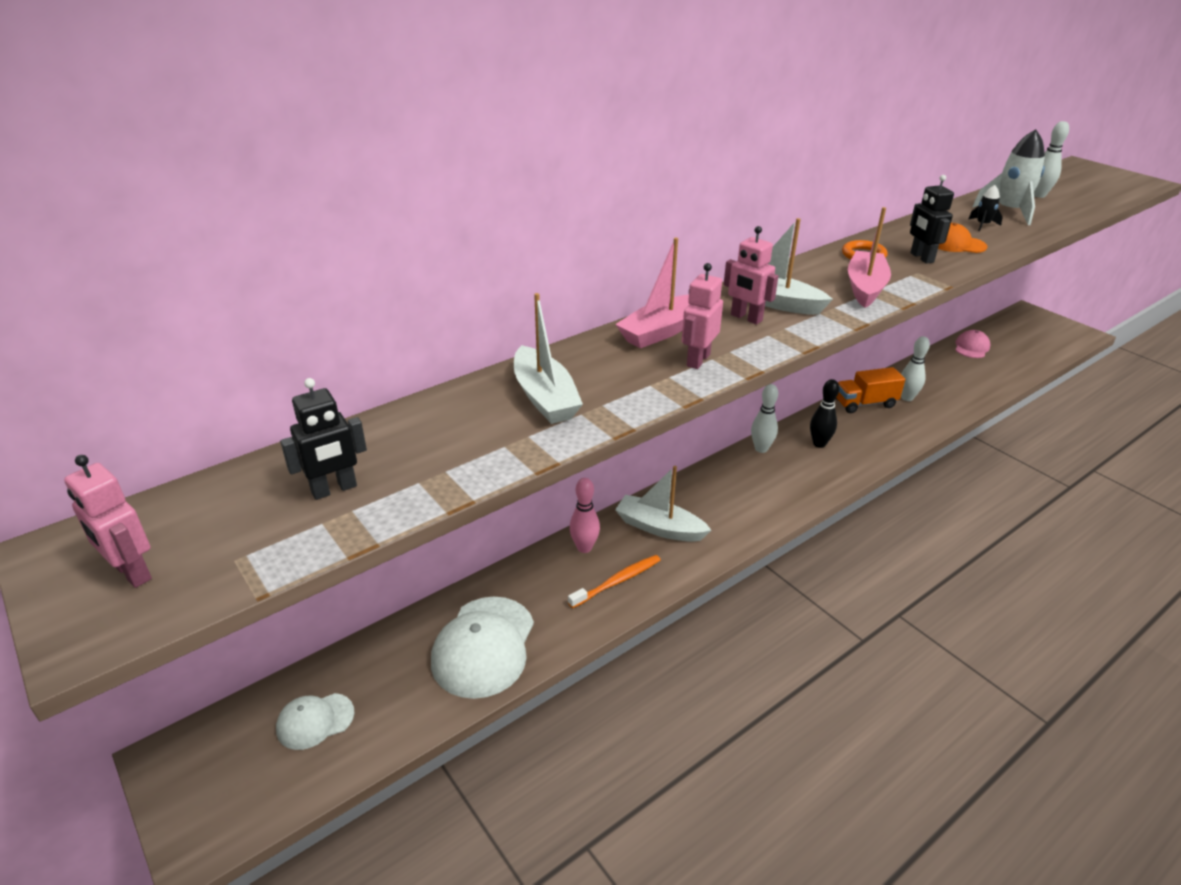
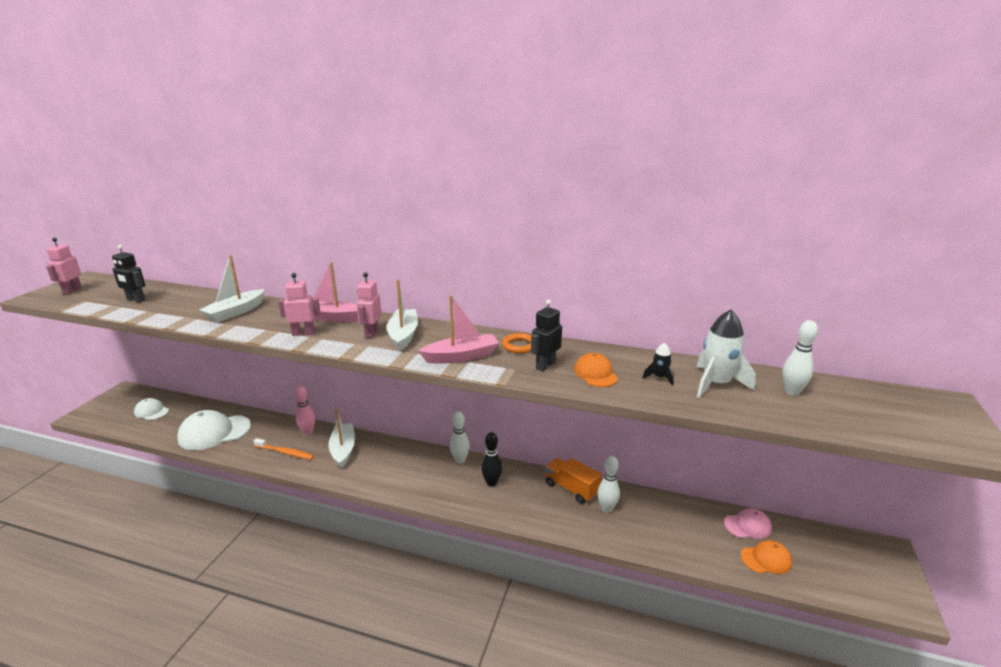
camera: 55 degrees right, 10 degrees down
none -> orange cap [741,540,792,574]

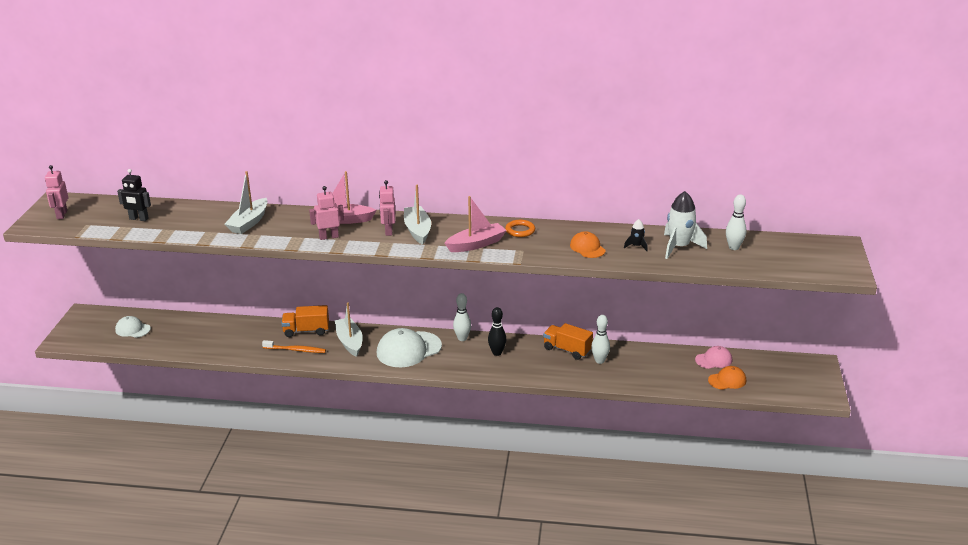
camera: 10 degrees left, 5 degrees up
white cap [177,410,251,450] -> white cap moved to [377,328,442,367]
pink bowling pin [295,386,315,435] -> orange truck [281,305,329,337]
black robot [531,300,562,372] -> none

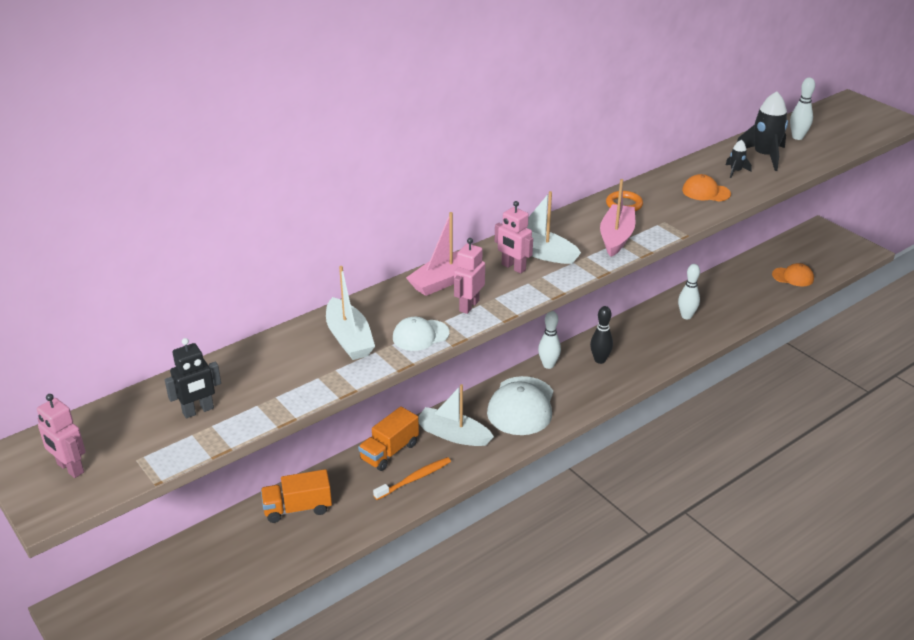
camera: 45 degrees left, 5 degrees up
white cap [115,316,151,338] -> white cap moved to [393,317,449,351]
orange truck [543,323,593,360] -> orange truck moved to [261,469,332,523]
white rocket [664,191,707,259] -> black rocket [737,91,788,171]
pink cap [695,346,732,369] -> none
orange cap [708,366,746,390] -> orange cap turned 75 degrees clockwise [772,263,814,287]

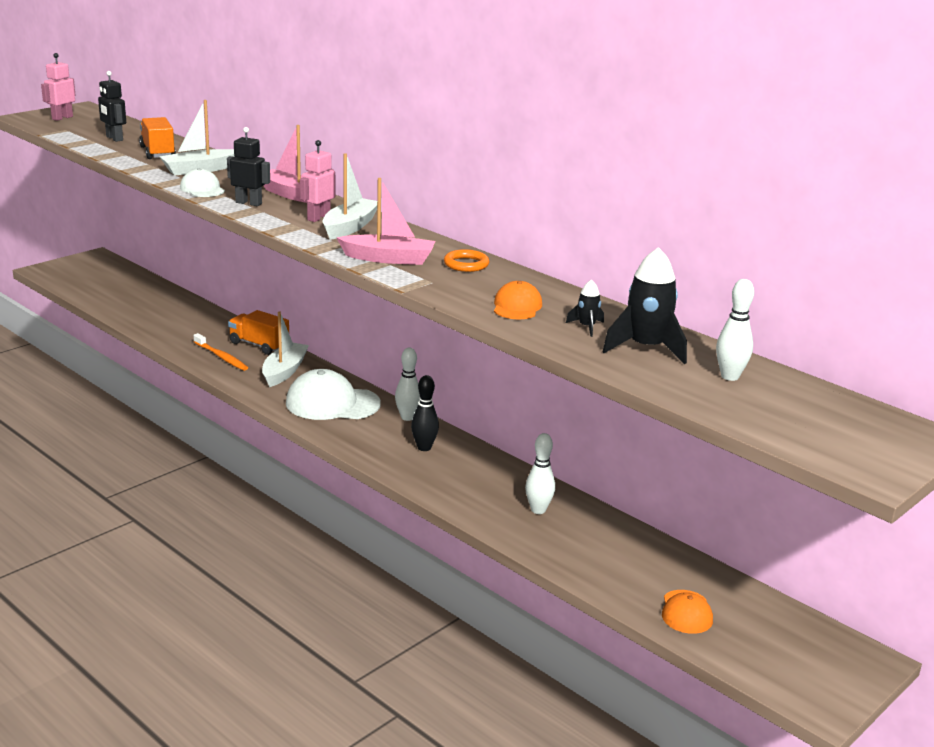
camera: 80 degrees right, 10 degrees down
orange truck [261,469,332,523] -> orange truck moved to [139,117,176,159]
pink robot [454,238,485,314] -> black robot [227,127,270,206]

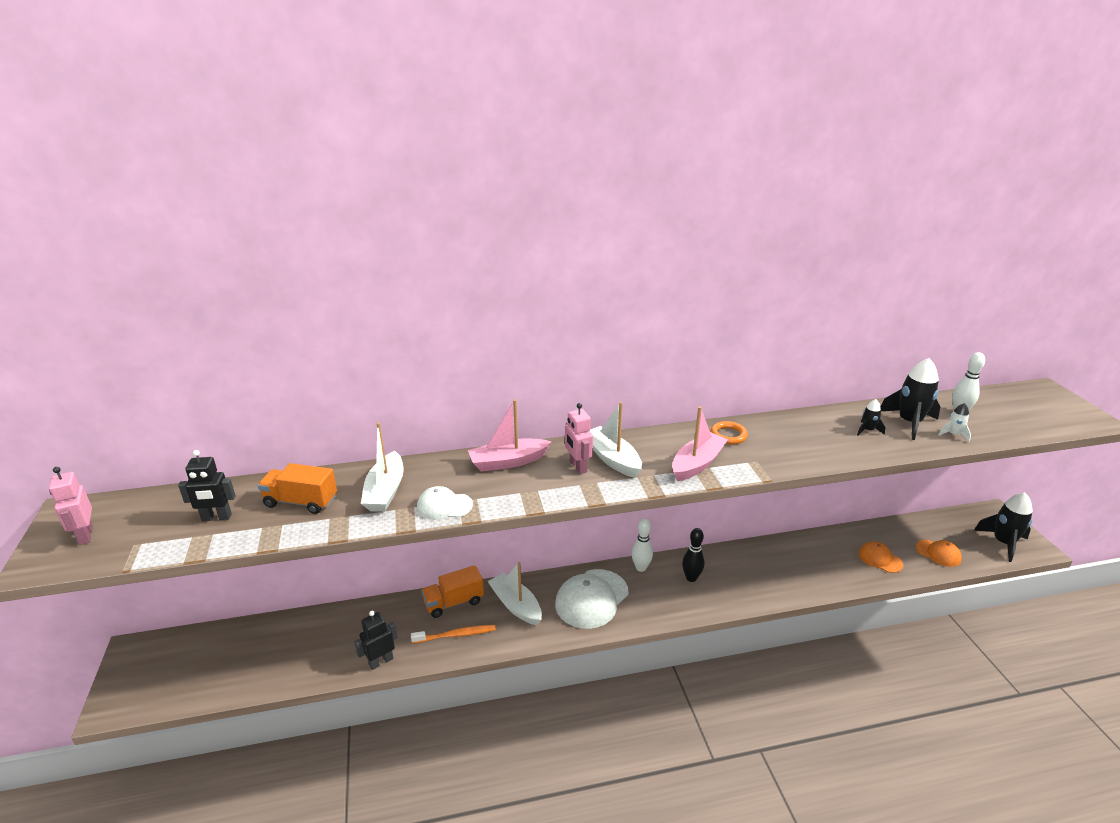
camera: 55 degrees left, 5 degrees up
black robot [227,127,270,206] -> black robot moved to [354,611,398,670]
orange cap [494,281,542,319] -> orange cap moved to [859,541,903,573]
white bowling pin [525,433,555,514] -> none
none -> white rocket [938,403,971,442]
none -> black rocket [974,492,1033,562]

